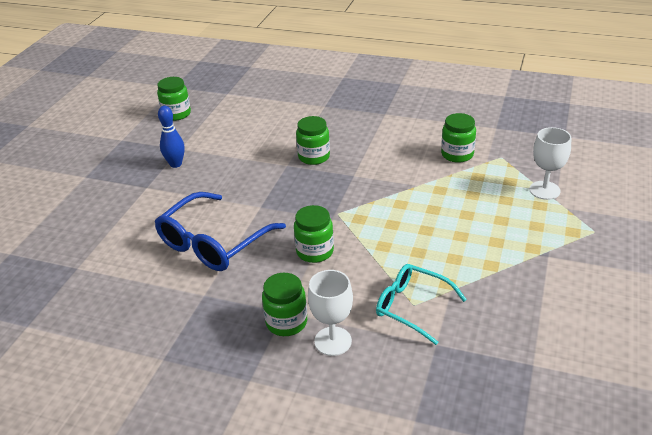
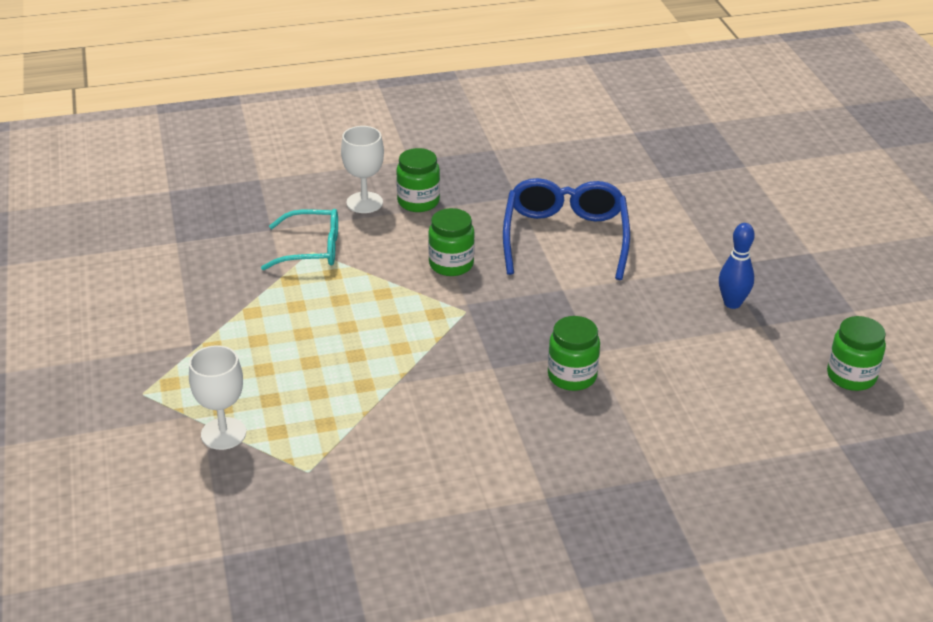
camera: 145 degrees right, 0 degrees up
green jar [441,113,476,163] -> none

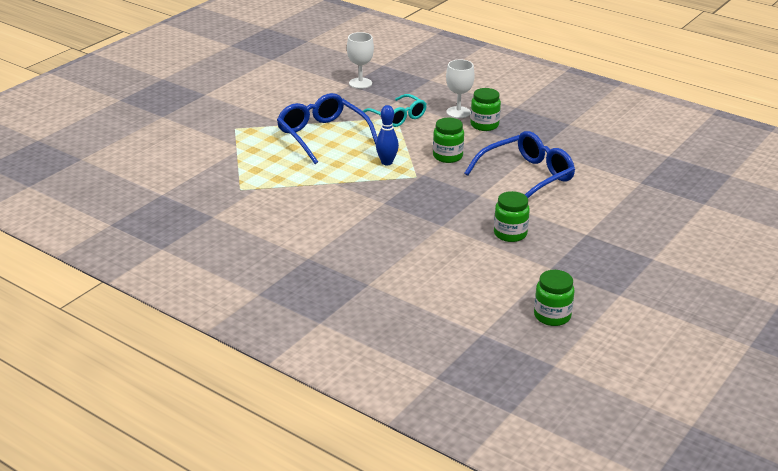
camera: 50 degrees right, 5 degrees down
white goblet [189,345,246,450] -> white goblet moved to [347,32,374,89]
green jar [548,316,600,391] -> green jar moved to [494,191,530,242]
blue bowling pin [719,223,755,309] -> blue bowling pin moved to [376,105,399,165]
none -> blue glasses [277,93,377,164]

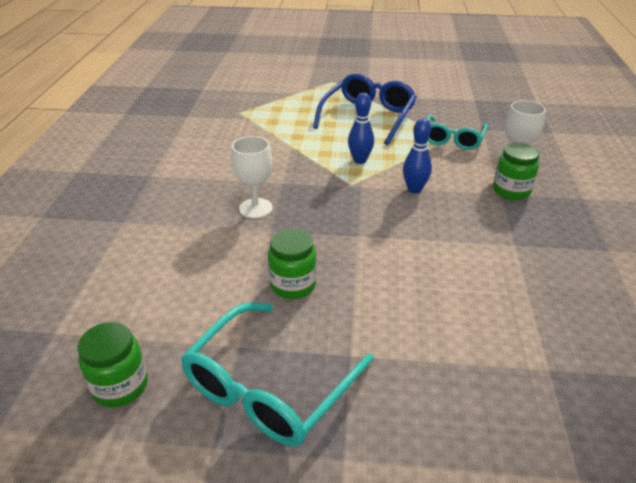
camera: 60 degrees right, 5 degrees up
white goblet [347,32,374,89] -> white goblet moved to [231,136,273,218]
green jar [433,118,464,163] -> blue bowling pin [403,118,432,194]
blue glasses [464,131,575,198] -> none
none -> turquoise glasses [181,302,374,446]

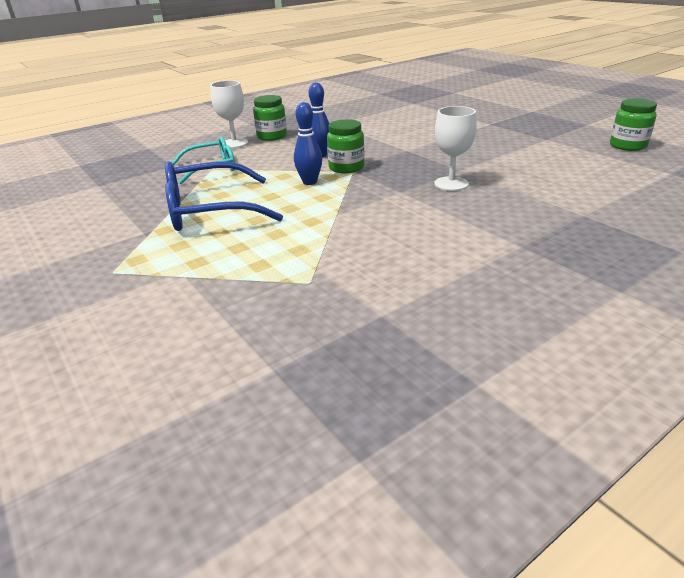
camera: 130 degrees left, 5 degrees down
turquoise glasses [181,302,374,446] -> none
green jar [268,229,316,299] -> green jar moved to [327,119,365,174]

